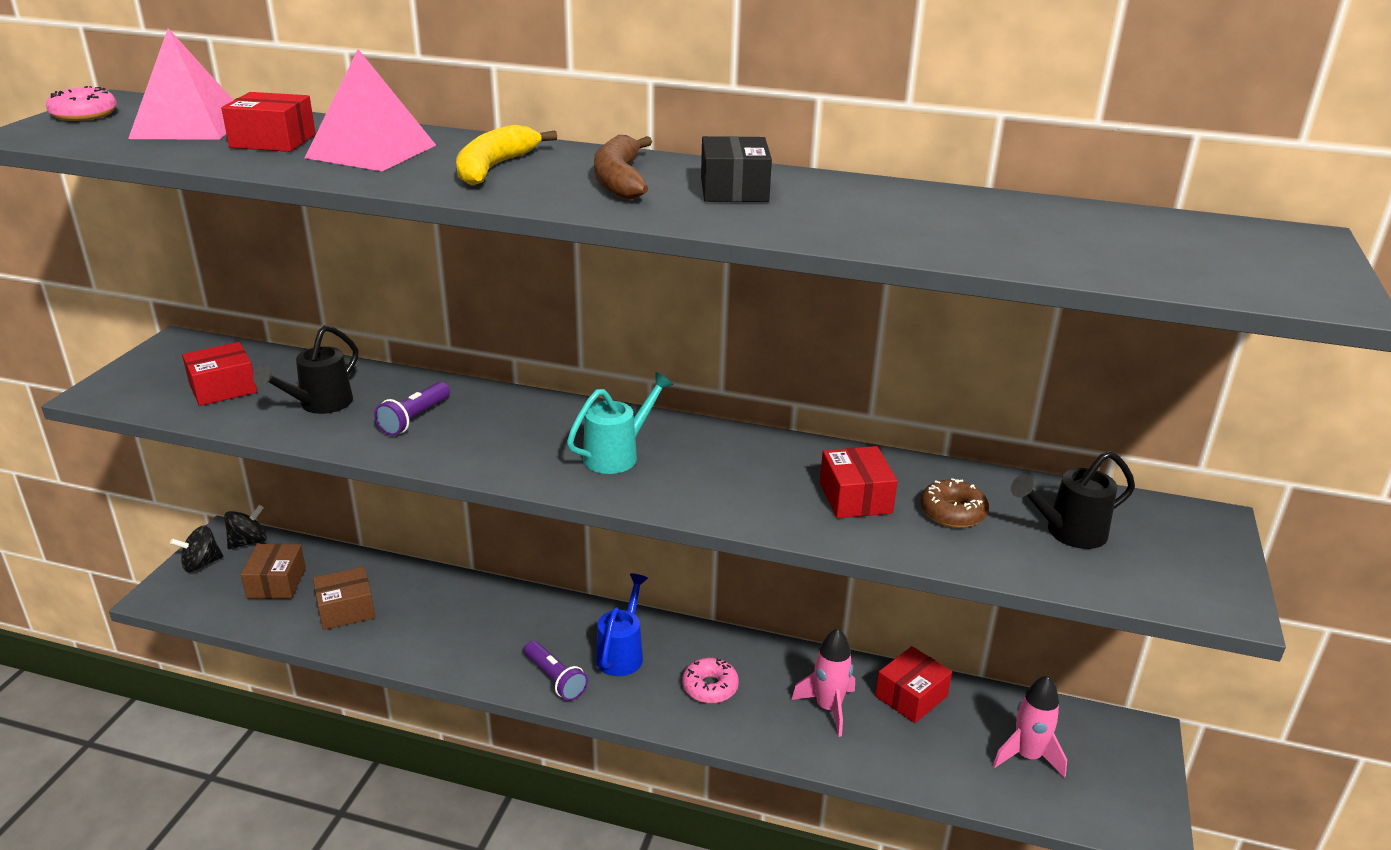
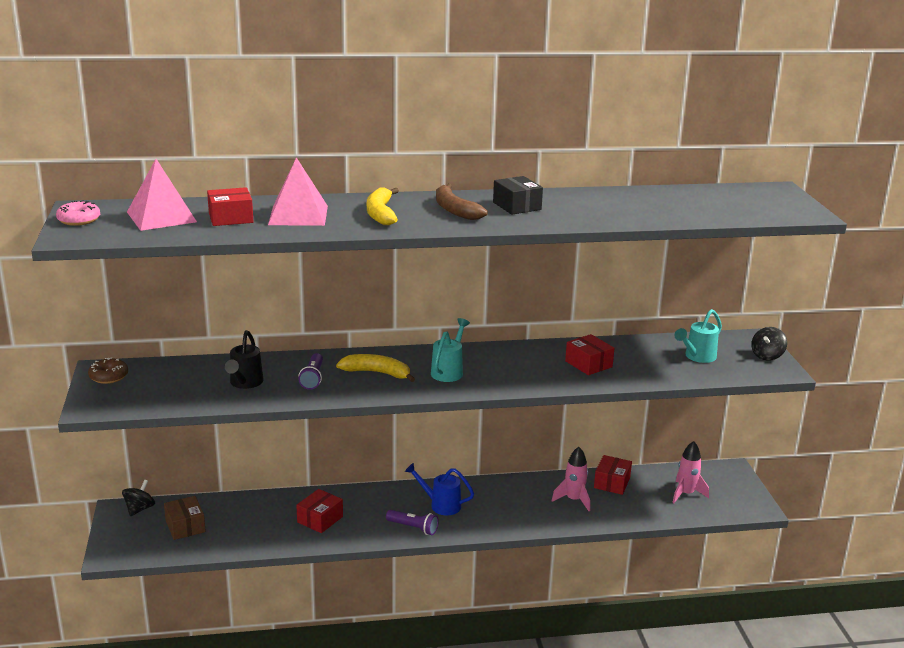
camera: 25 degrees left, 5 degrees down
black spinning top [170,525,223,573] -> black spinning top moved to [751,327,787,361]
red box [182,342,257,406] -> red box moved to [296,489,343,533]
brown box [313,567,375,630] -> none
blue watering can [596,573,648,676] -> blue watering can turned 60 degrees counterclockwise [405,463,474,515]
pink donut [682,658,739,703] -> none
brown donut [920,478,989,528] -> brown donut moved to [88,357,128,384]
black watering can [1011,451,1135,549] -> turquoise watering can [674,309,722,363]
none -> yellow banana [336,354,415,382]

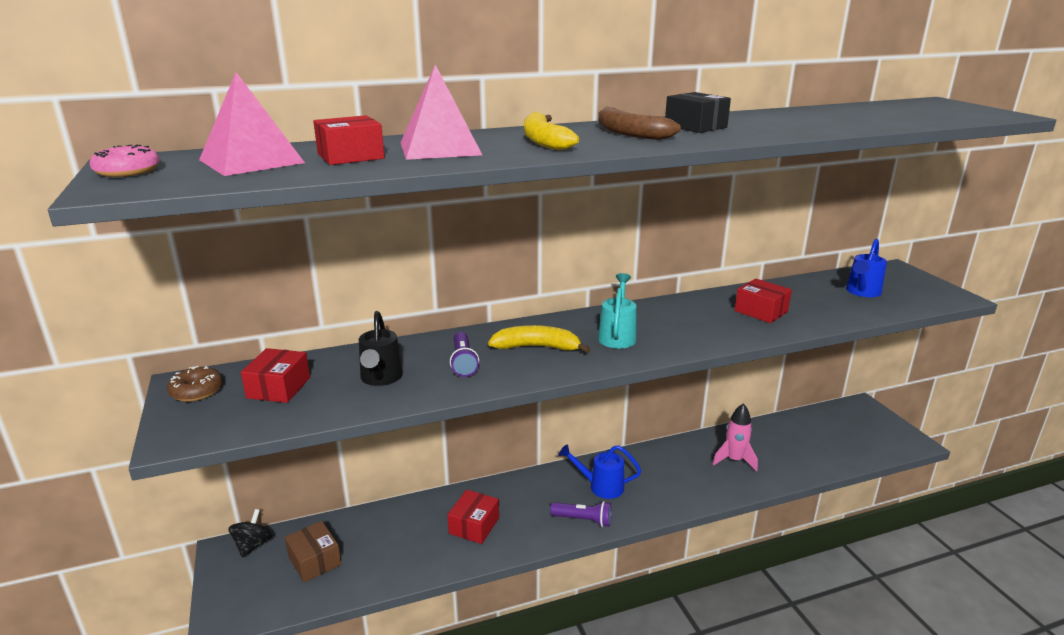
camera: 10 degrees left, 0 degrees up
red box [594,455,632,495] -> red box moved to [241,348,310,403]
pink rocket [672,441,709,503] -> none
turquoise watering can [674,309,722,363] -> blue watering can [846,239,887,297]
black spinning top [751,327,787,361] -> none

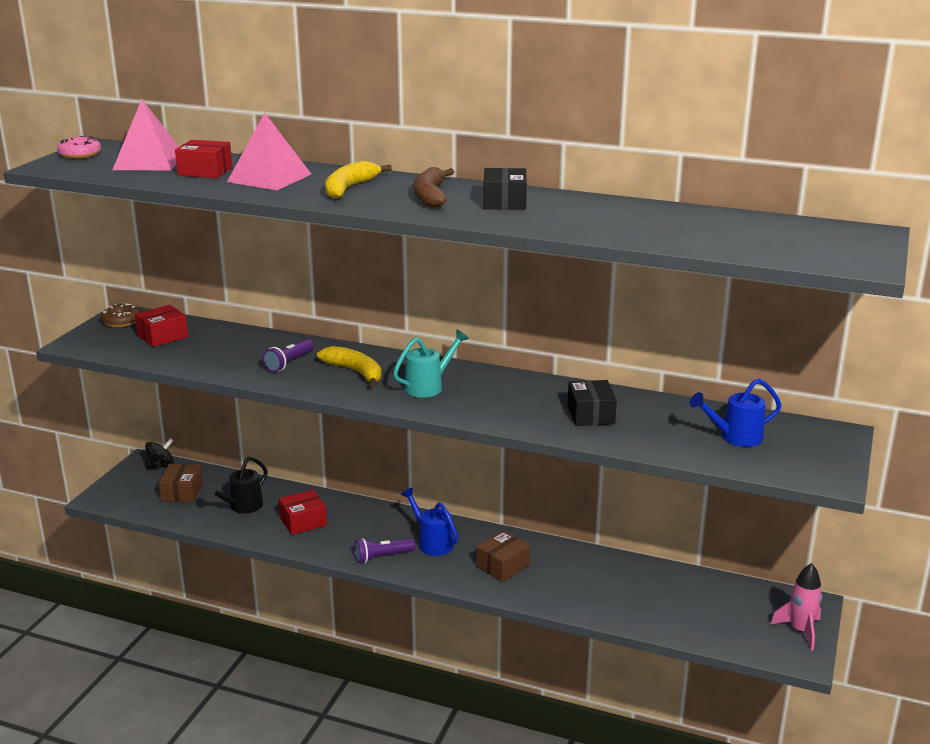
camera: 40 degrees right, 0 degrees up
black watering can [359,311,403,386] -> black watering can moved to [205,456,268,513]
purple flashlight [550,501,612,527] -> purple flashlight turned 105 degrees clockwise [354,538,415,563]
pink rocket [713,403,758,471] -> pink rocket moved to [770,563,822,651]
red box [735,278,792,323] -> black box [567,380,617,426]
none -> brown box [476,531,530,582]

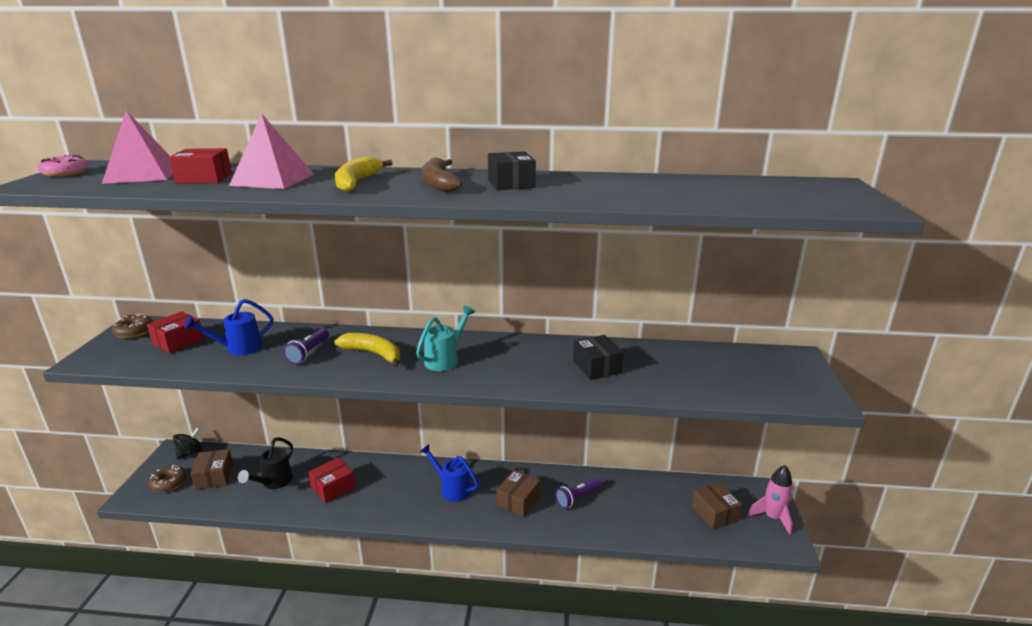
camera: 15 degrees left, 0 degrees up
purple flashlight [354,538,415,563] -> purple flashlight moved to [555,477,603,509]
blue watering can [690,379,782,447] -> blue watering can moved to [184,299,274,355]
none -> brown donut [148,465,187,492]
none -> brown box [692,482,743,529]

